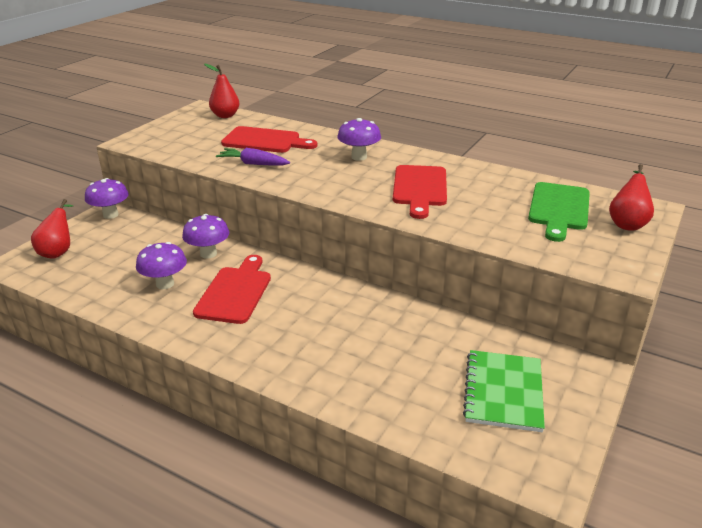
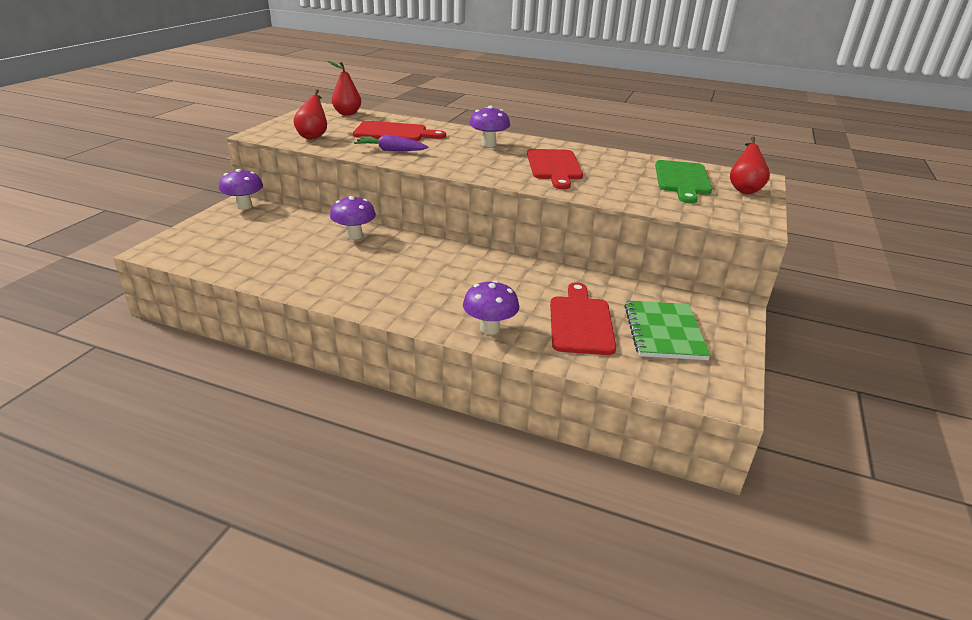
camera: 10 degrees left, 0 degrees up
red pear [31,199,74,259] -> red pear moved to [293,89,327,140]
purple mushroom [136,242,187,289] -> purple mushroom moved to [463,280,519,335]
red cutting board [193,255,271,324] -> red cutting board moved to [550,282,616,355]

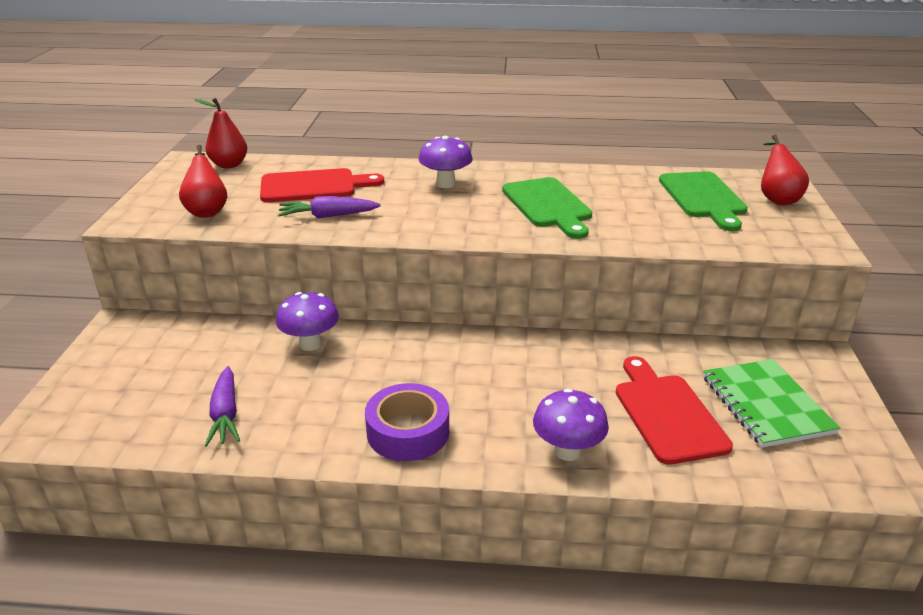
camera: 15 degrees left, 0 degrees up
purple mushroom [219,169,263,210] -> none
red cutting board [527,149,583,189] -> green cutting board [502,177,592,239]
none -> purple carrot [205,366,240,447]
none -> purple tape [365,383,449,461]

